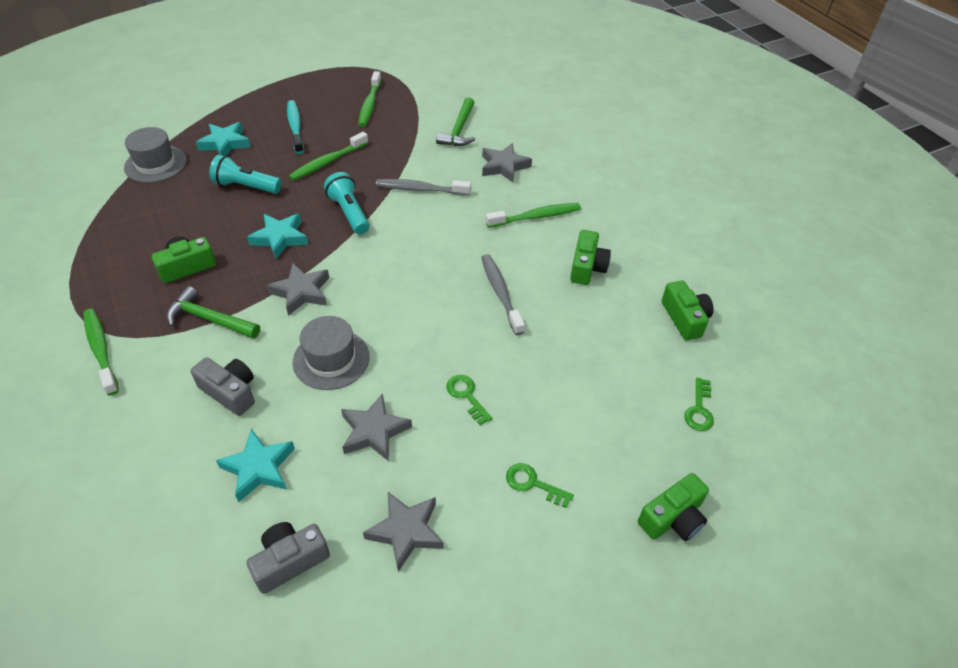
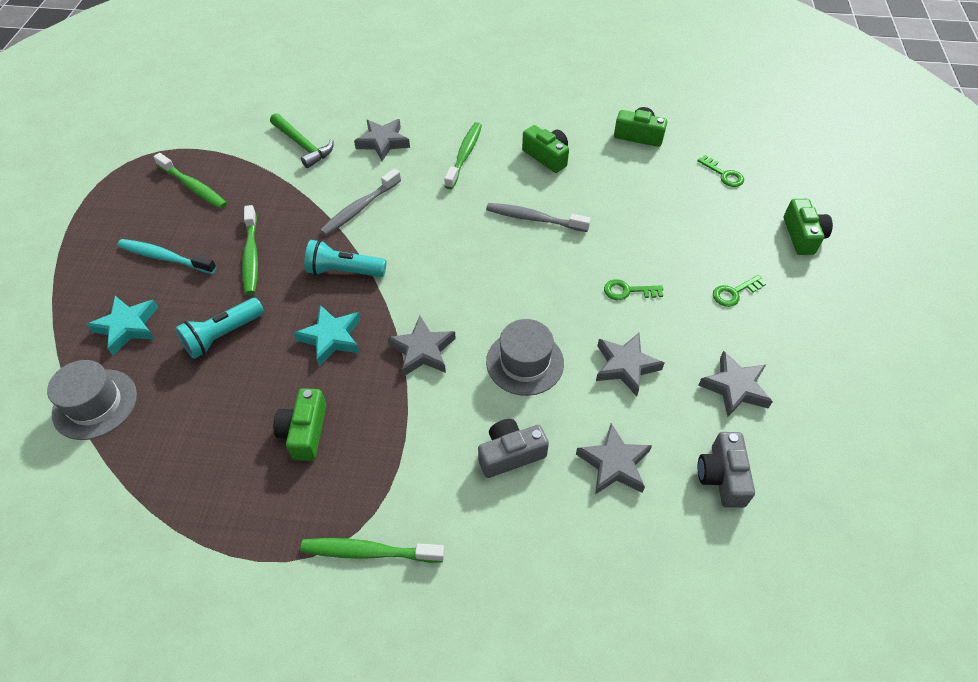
camera: 55 degrees left, 5 degrees up
green hammer [166,286,260,339] -> none
turquoise star [216,429,295,502] -> grey star [576,423,652,495]

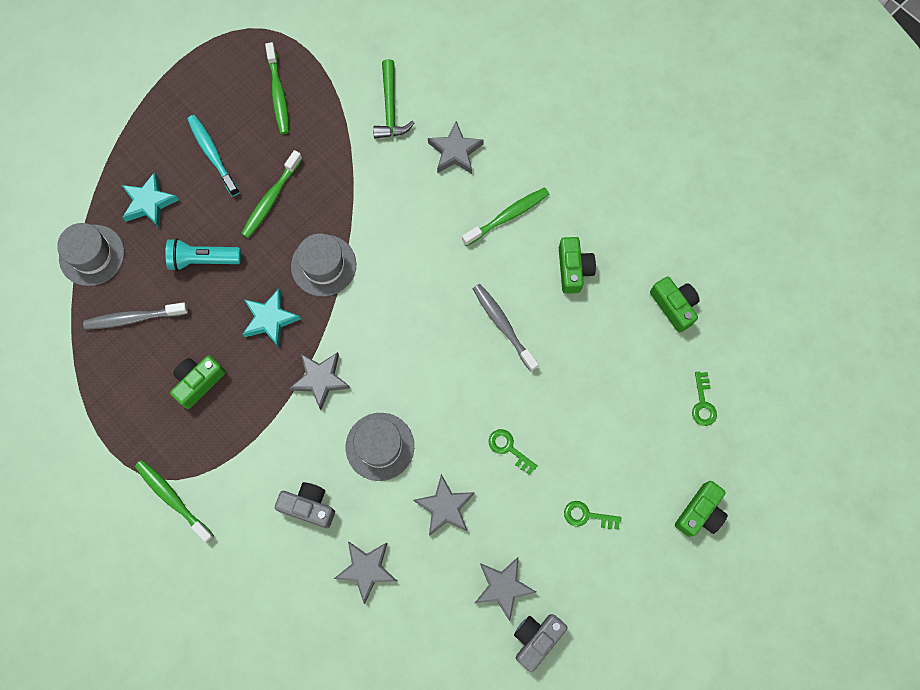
camera: 40 degrees right, 20 degrees up
turquoise flashlight [304,240,386,277] -> grey hat [291,233,356,296]
grey toothbrush [320,168,401,236] -> grey toothbrush moved to [83,302,188,329]
grey camera [698,432,755,508] -> grey camera moved to [514,614,568,672]

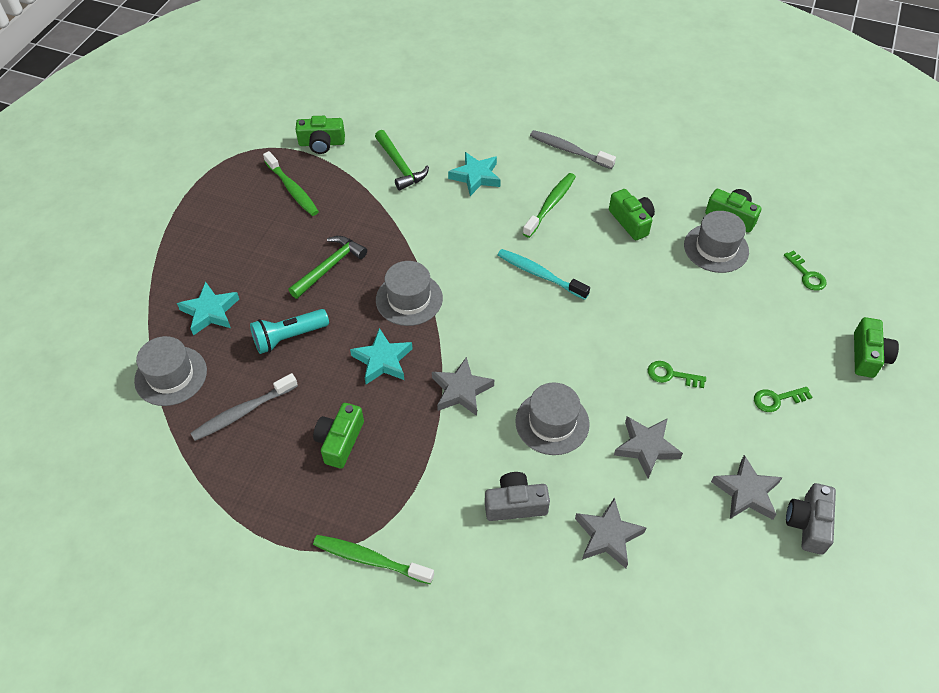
camera: 25 degrees left, 20 degrees down
turquoise toothbrush [187,115,240,197] -> turquoise toothbrush moved to [498,249,590,300]
green toothbrush [241,150,302,238] -> green hammer [288,236,367,299]
grey star [428,121,484,174] -> turquoise star [448,152,501,196]
grey toothbrush [473,284,539,372] -> grey toothbrush moved to [530,130,616,169]
none -> green camera [296,116,345,154]
none -> grey hat [684,211,749,273]

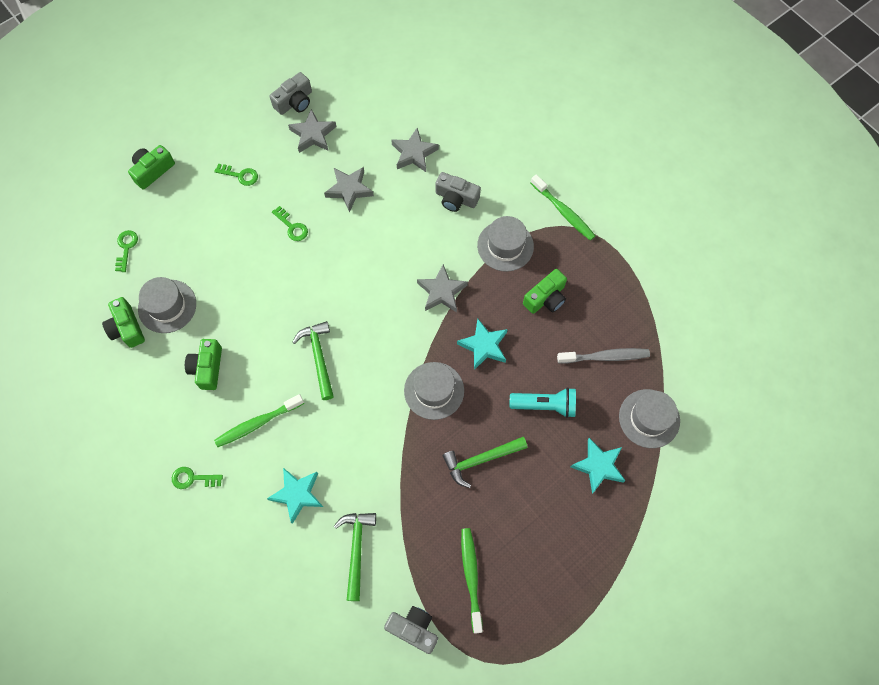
camera: 150 degrees left, 15 degrees up
green camera [296,116,345,154] -> grey camera [384,606,438,654]
turquoise toothbrush [498,249,590,300] -> green hammer [293,321,334,400]
grey hat [515,382,590,455] -> grey hat moved to [477,216,534,272]
grey toothbrush [530,130,616,169] -> green key [172,467,223,489]

